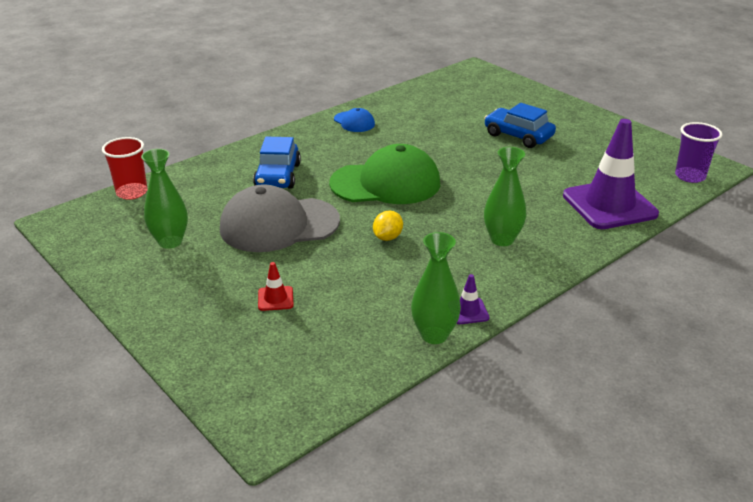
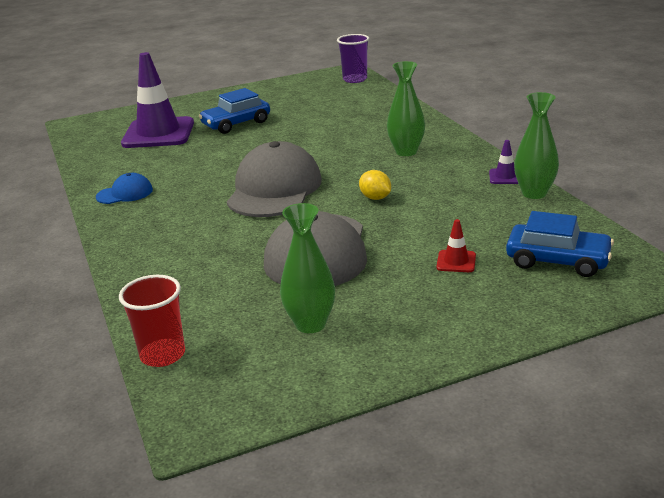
camera: 70 degrees left, 5 degrees down
blue car [253,137,301,189] -> blue car moved to [506,211,614,277]
green cap [329,144,440,204] -> grey cap [227,141,322,217]
purple traffic cone [563,119,659,229] -> purple traffic cone moved to [121,52,194,148]

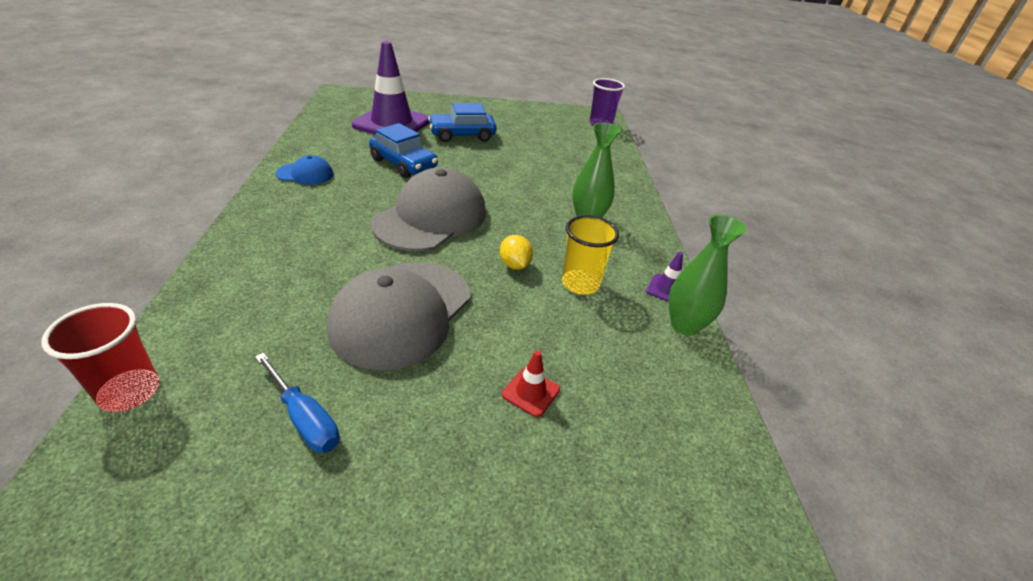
camera: 15 degrees right, 10 degrees up
green vase [280,203,335,333] -> blue screwdriver [255,353,340,453]
blue car [506,211,614,277] -> blue car moved to [369,123,438,178]
none -> yellow cup [562,215,619,295]

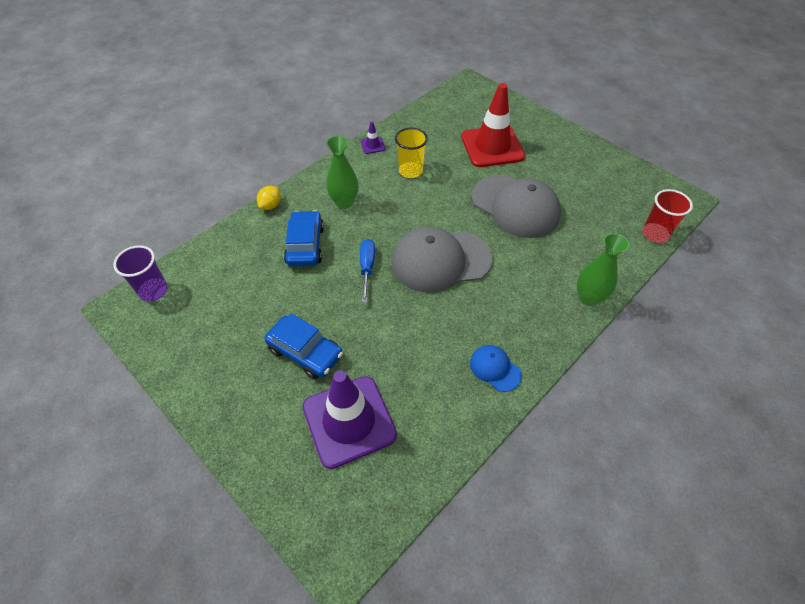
camera: 130 degrees left, 15 degrees up
blue screwdriver [255,353,340,453] -> blue screwdriver moved to [360,239,375,303]
grey cap [327,262,470,371] -> grey cap turned 60 degrees clockwise [472,175,561,238]
blue car [369,123,438,178] -> blue car moved to [284,210,324,266]
yellow lemon [500,235,533,270] -> yellow lemon moved to [257,186,281,210]
red traffic cone [502,351,560,417] -> red traffic cone [461,83,525,167], size x2.48
green vase [668,215,747,336] -> green vase moved to [577,233,629,306]

